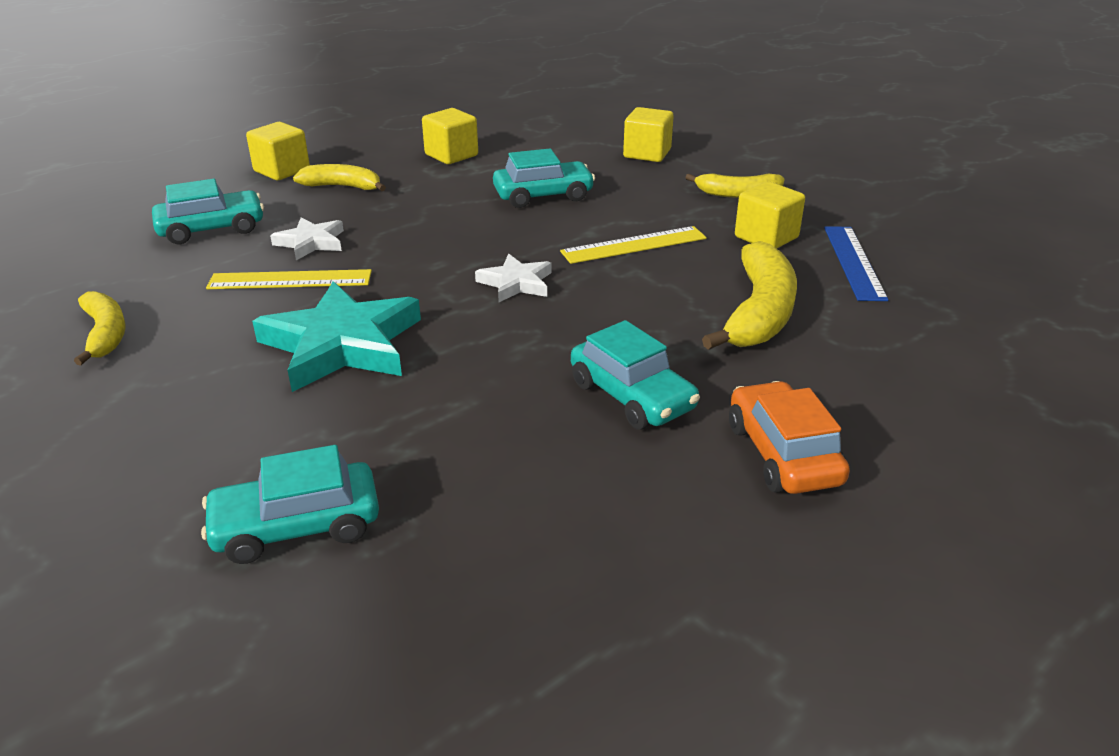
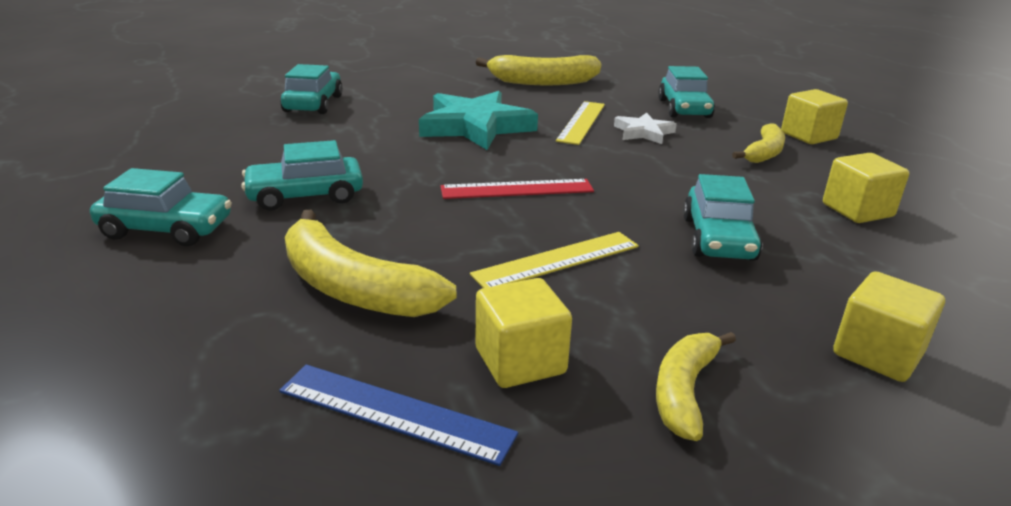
camera: 110 degrees right, 5 degrees down
yellow banana [74,291,126,366] -> yellow banana [476,55,602,86], size x1.64
white star [475,254,552,302] -> red ruler [440,179,594,199]
yellow ruler [560,226,707,264] -> yellow ruler turned 60 degrees clockwise [470,232,639,288]
orange car [729,381,850,494] -> turquoise car [90,168,232,246]

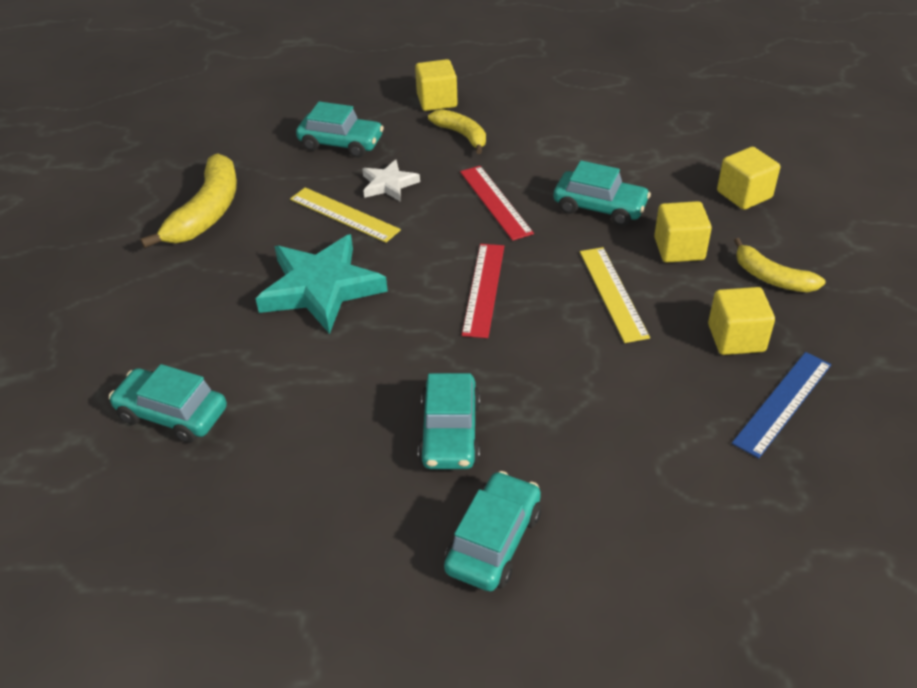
camera: 70 degrees left, 15 degrees up
yellow banana [285,210,457,317] -> none
yellow cube [823,153,909,223] -> yellow cube moved to [654,201,712,263]
none -> red ruler [460,166,534,241]

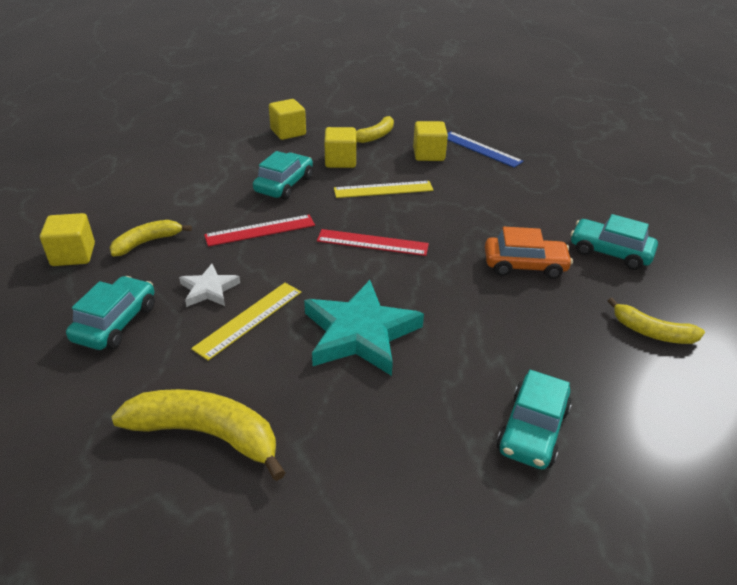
camera: 90 degrees left, 5 degrees down
turquoise car [418,373,480,469] -> orange car [485,227,573,279]
none -> yellow banana [608,298,705,344]

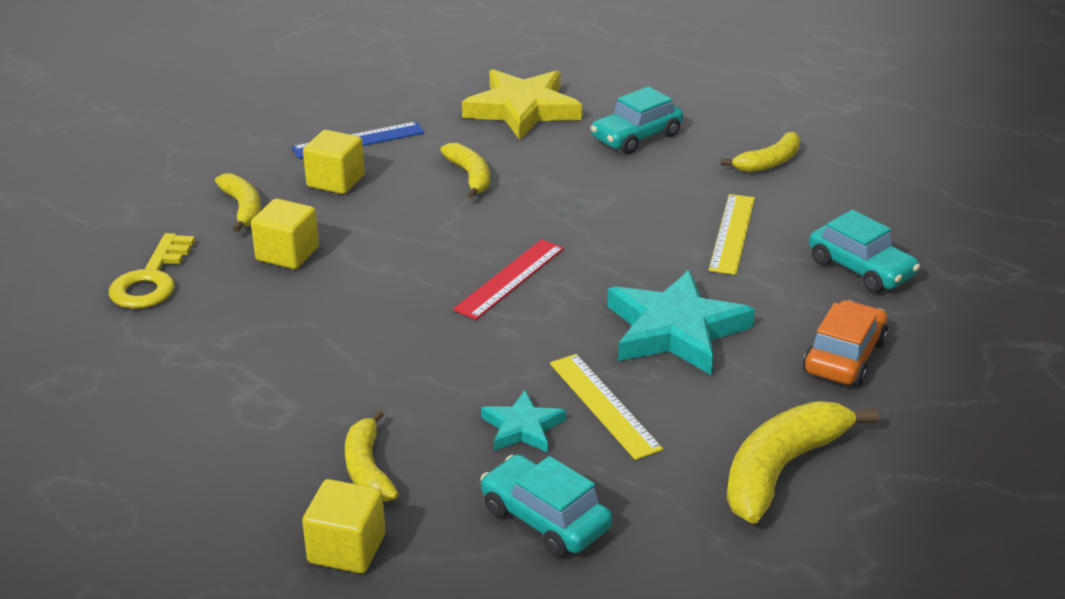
camera: 65 degrees left, 5 degrees down
white star [179,264,240,307] -> turquoise star [481,390,566,453]
red ruler [204,215,315,247] -> none
turquoise car [253,151,313,200] -> none
yellow cube [269,99,306,140] -> yellow key [109,233,195,309]
yellow ruler [334,181,434,198] -> yellow ruler moved to [709,194,755,275]
orange car [485,227,573,279] -> orange car moved to [803,300,888,386]
none -> yellow banana [440,143,490,198]
none -> yellow star [462,69,582,140]

